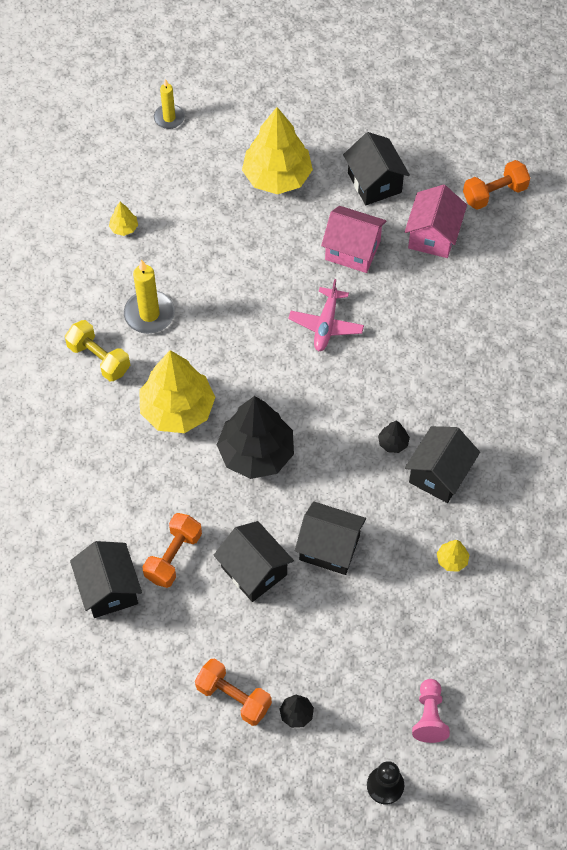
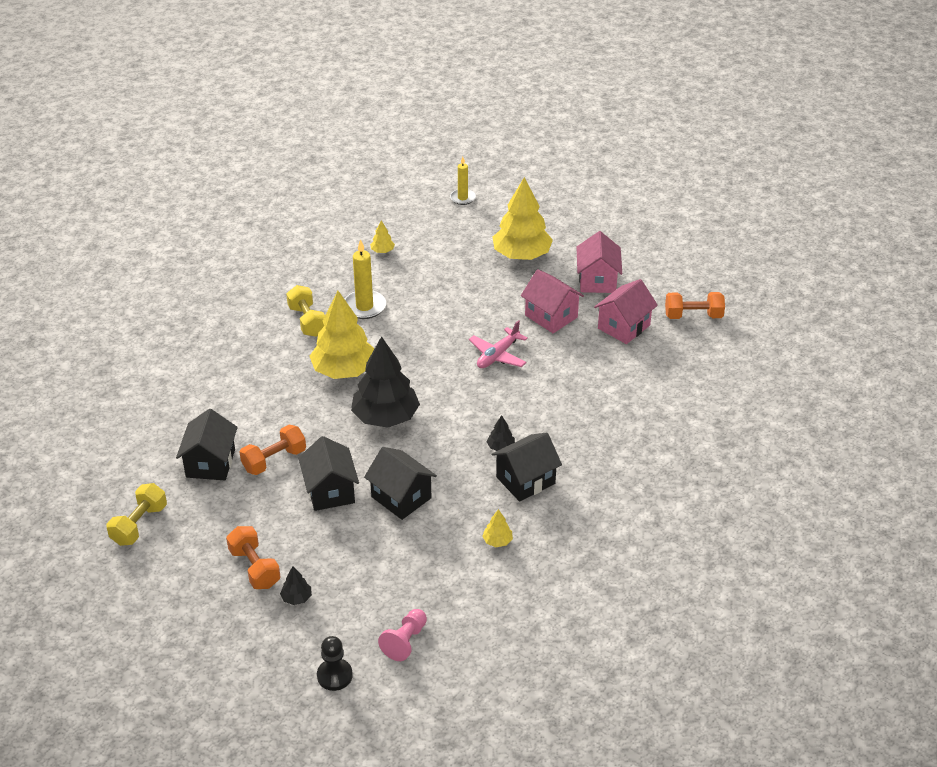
camera: 25 degrees right, 20 degrees down
black house [343,132,410,205] -> pink house [577,231,622,293]
none -> yellow dumbbell [106,483,167,546]

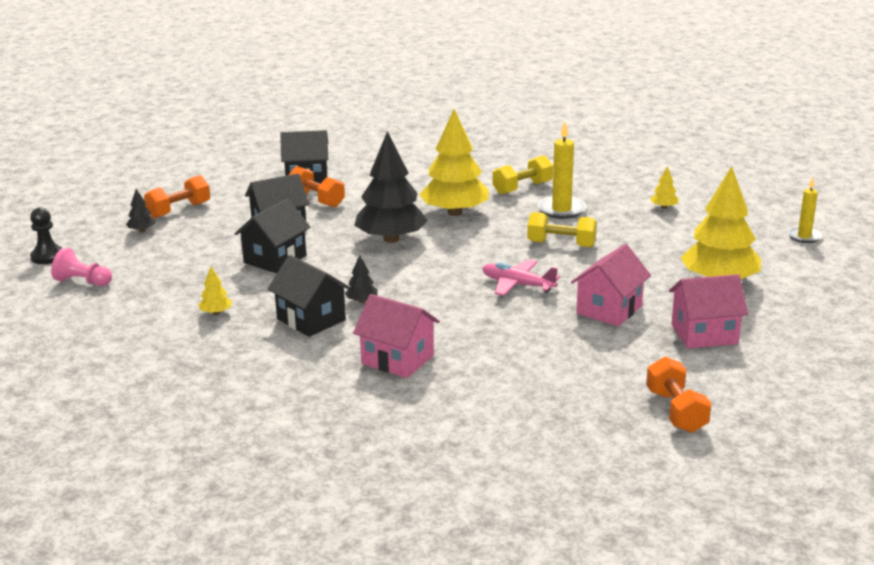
camera: 80 degrees right, 15 degrees down
yellow dumbbell [106,483,167,546] -> yellow dumbbell moved to [527,212,597,248]
pink house [594,279,658,344] -> pink house moved to [353,294,440,378]

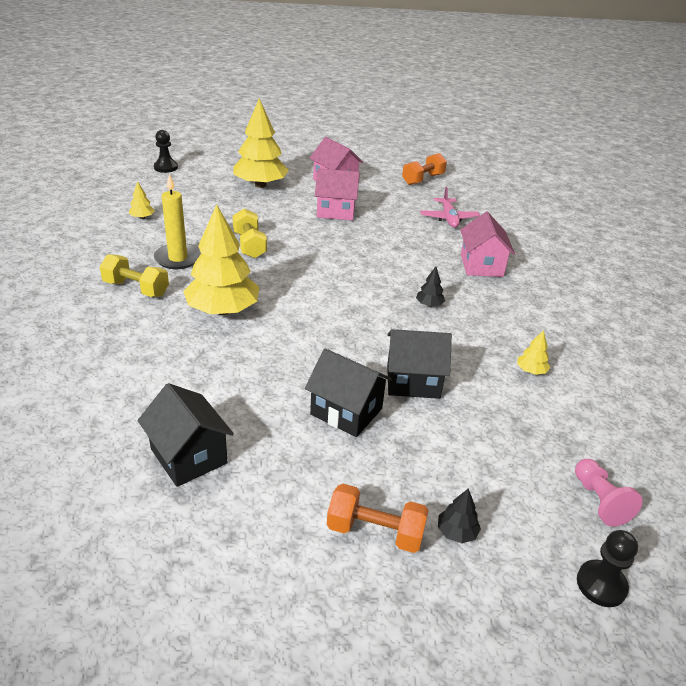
camera: 125 degrees left, 10 degrees up
black house [268,255,351,337] -> none
orange dumbbell [288,166,345,208] -> none
black tree [354,131,428,243] -> none
pink plane [482,259,560,296] -> pink plane moved to [420,186,480,228]
yellow candle [788,178,822,243] -> black pawn [154,130,178,173]

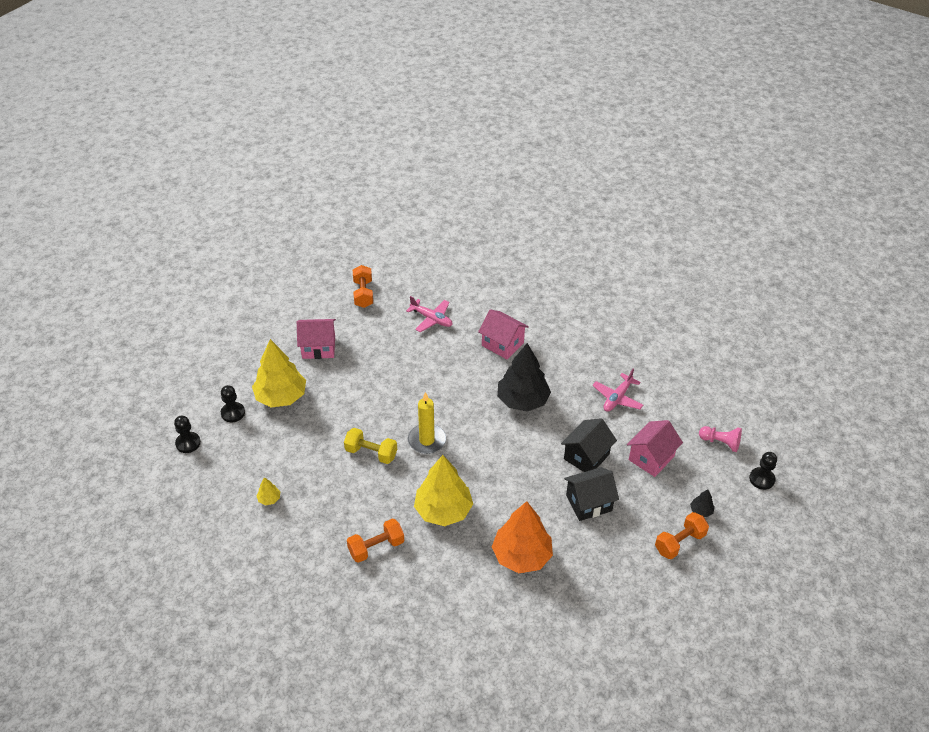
camera: 50 degrees left, 10 degrees up
yellow dumbbell [100,254,169,297] -> orange dumbbell [347,518,404,563]
black house [137,383,234,487] -> none
yellow candle [154,174,201,269] -> yellow candle moved to [408,392,446,454]
pink house [315,168,360,220] -> pink house moved to [627,420,683,477]
black tree [416,266,445,307] -> black tree [497,343,551,412], size x2.44
yellow tree [517,330,550,375] -> pink plane [592,369,643,412]
none -> black pawn [221,385,245,422]
none -> orange tree [492,501,553,573]

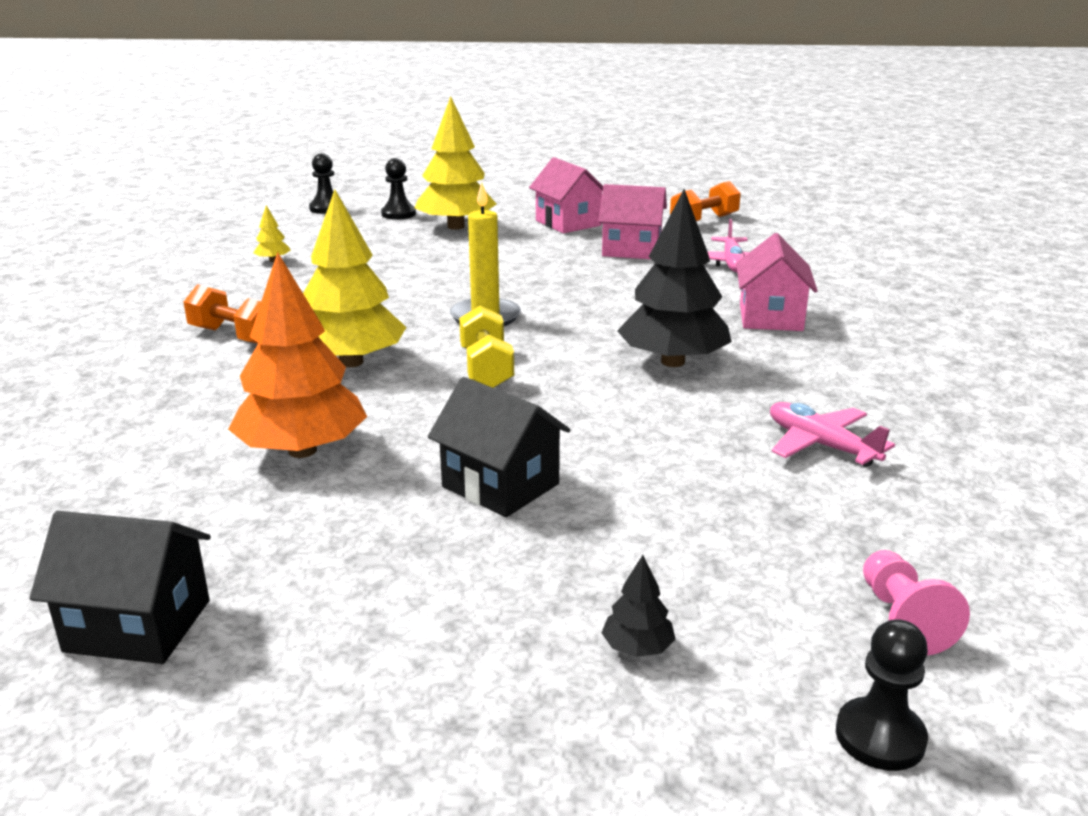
camera: 60 degrees right, 20 degrees down
yellow dumbbell [344,428,397,464] -> yellow dumbbell moved to [459,305,514,388]
black house [561,418,617,472] -> black house moved to [29,511,211,664]
pink plane [592,369,643,412] -> pink plane turned 45 degrees clockwise [770,402,895,467]
pink house [627,420,683,477] -> pink house moved to [598,184,667,259]
orange dumbbell [655,512,709,559] -> none

